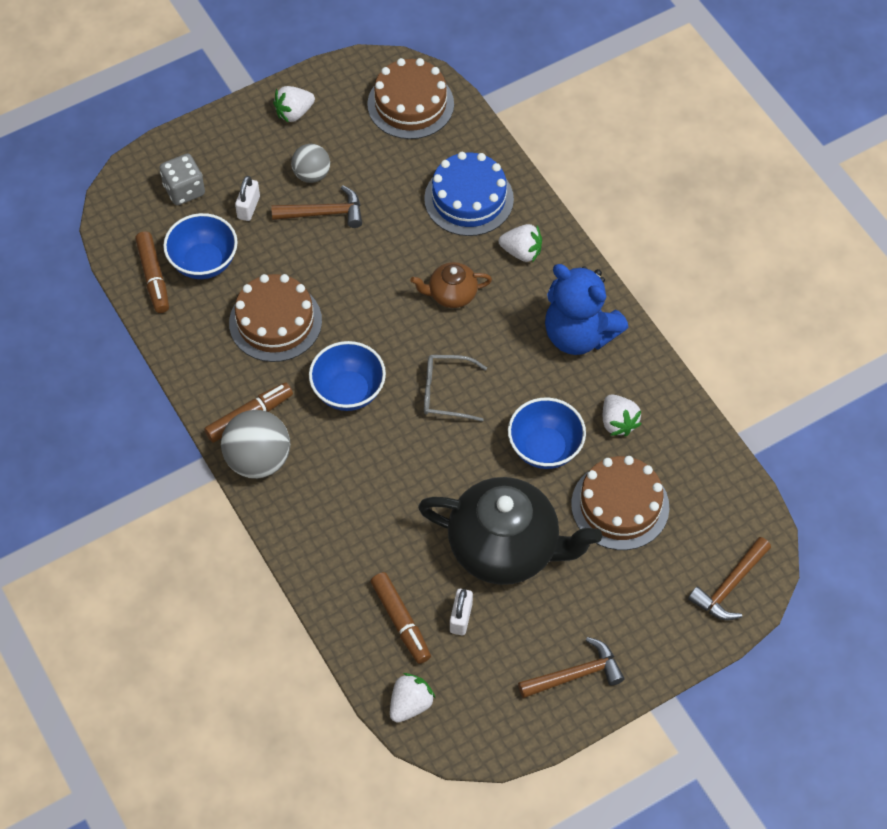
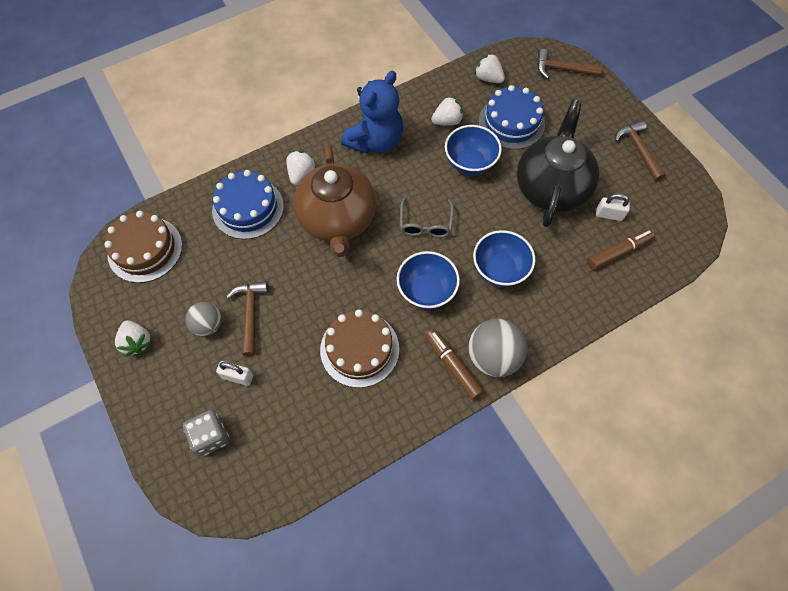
camera: 90 degrees left, 5 degrees up
brown marker [135,231,169,313] -> none
blue bowl [163,213,238,279] -> blue bowl moved to [473,230,535,287]
white strawberry [390,673,436,723] -> white strawberry moved to [474,53,505,83]
brown teapot [410,262,492,308] -> brown teapot [293,144,376,257], size x2.10
brown cake [571,456,669,550] -> blue cake [478,85,545,150]
brown hammer [688,537,771,620] -> brown hammer turned 150 degrees clockwise [537,49,602,79]

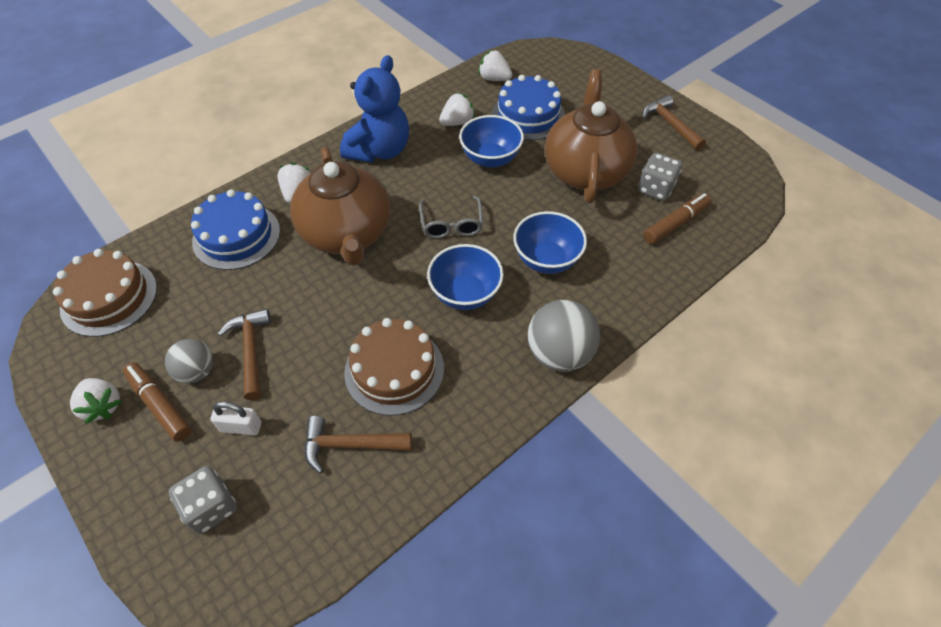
camera: 10 degrees left, 10 degrees down
brown marker [425,329,484,400] -> brown marker moved to [123,363,192,442]
black teapot [517,100,599,227] -> brown teapot [545,69,638,203]
brown hammer [537,49,602,79] -> brown hammer moved to [305,416,412,474]
white padlock [596,193,630,221] -> grey dice [638,153,682,201]

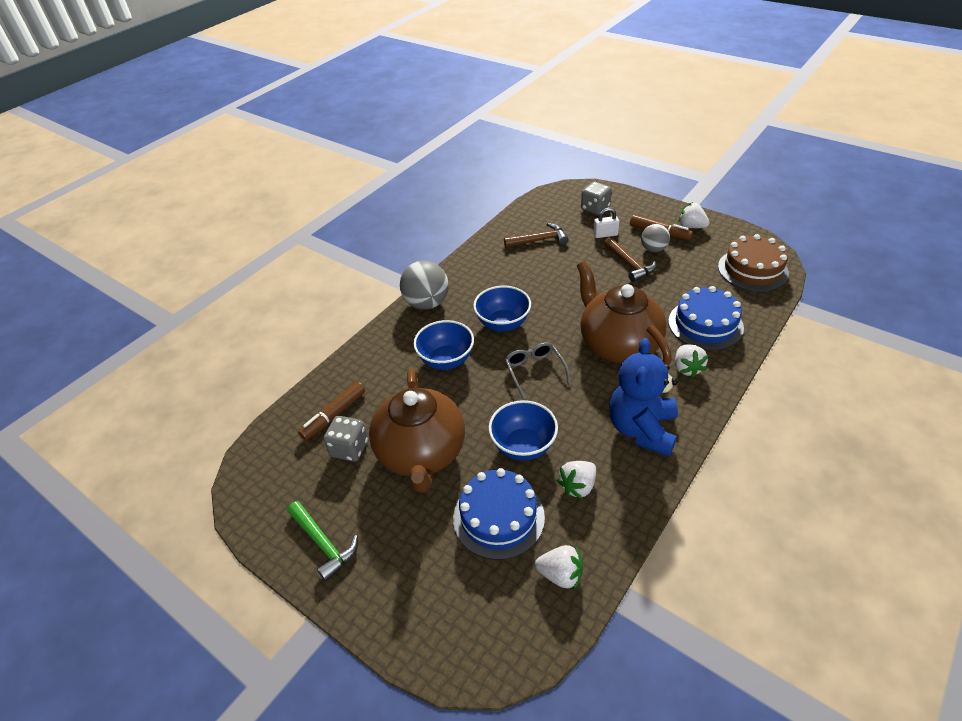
camera: 170 degrees right, 10 degrees down
brown cake [344,318,444,416] -> none
brown hammer [643,95,706,151] -> green hammer [287,501,358,581]

